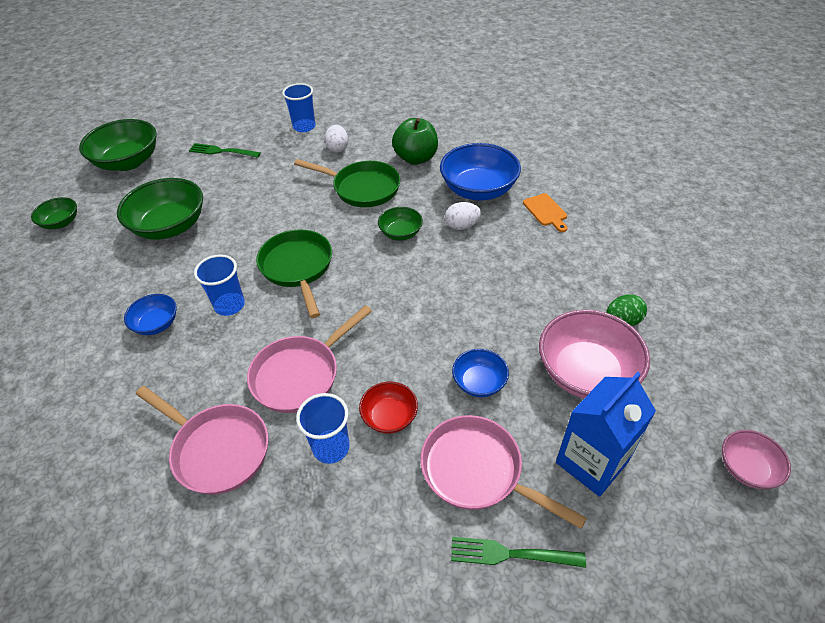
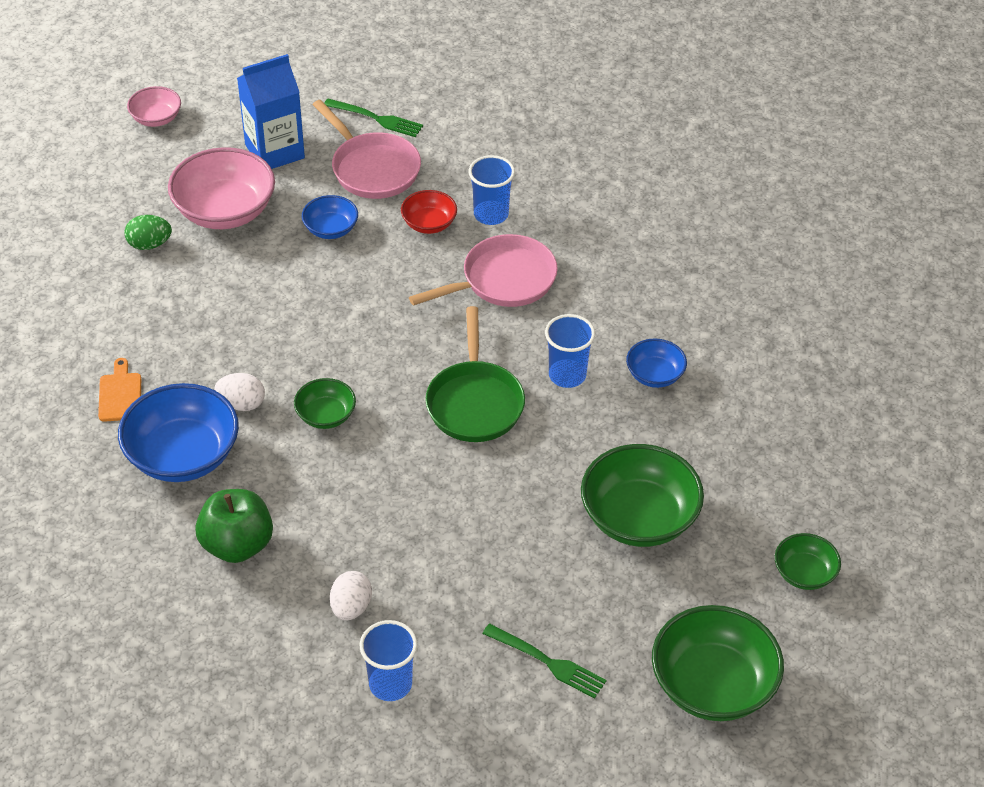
camera: 165 degrees left, 0 degrees up
pink pan [136,386,268,495] -> none
green pan [294,159,401,207] -> none

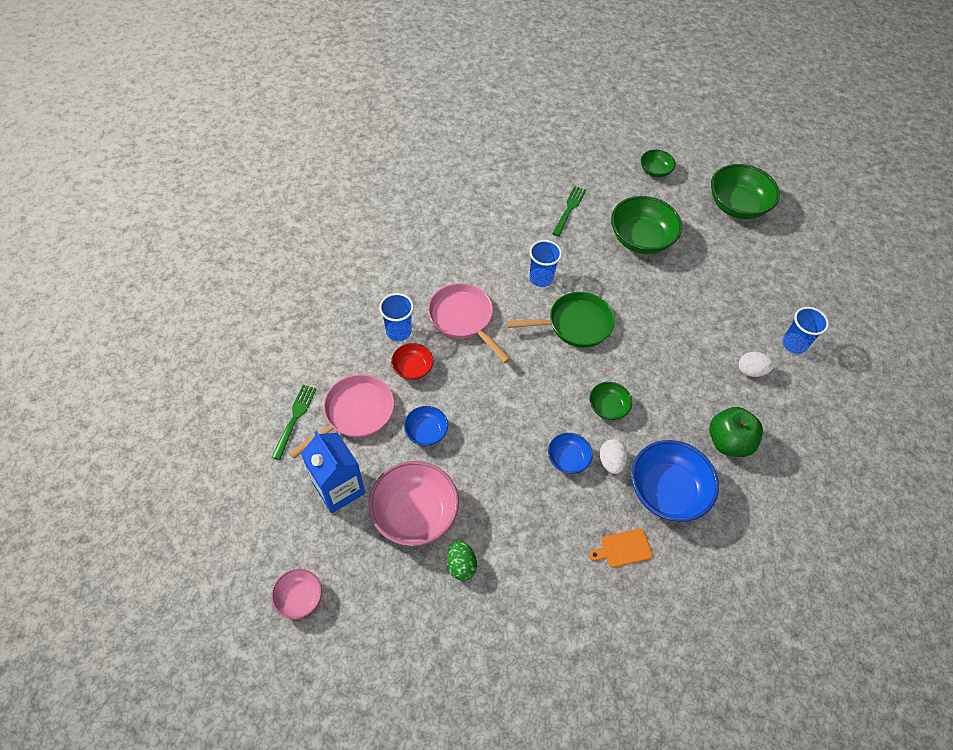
camera: 100 degrees left, 10 degrees up
green fork [482,624,606,699] -> green fork moved to [552,186,586,237]
blue bowl [626,338,687,388] -> blue bowl moved to [548,433,593,474]

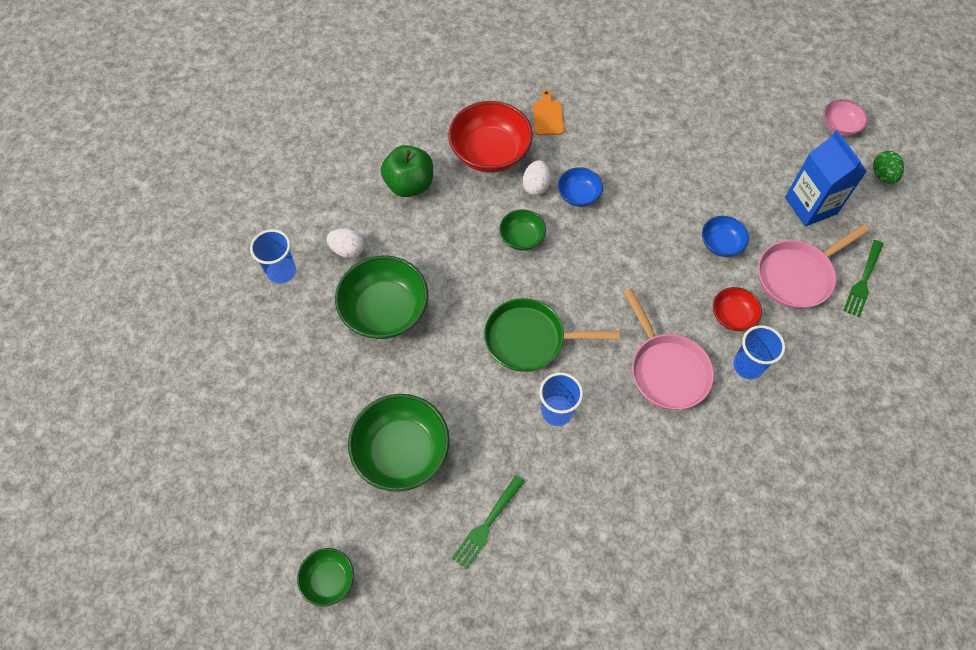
camera: 165 degrees left, 5 degrees up
pink bowl [369,461,459,546] -> none
green egg [447,540,477,581] -> green egg moved to [873,151,904,184]
orange cutting board [589,529,652,567] -> orange cutting board turned 90 degrees counterclockwise [533,89,564,135]
blue bowl [631,440,719,522] -> red bowl [448,101,533,173]
green bowl [711,164,780,219] -> green bowl moved to [335,255,428,339]

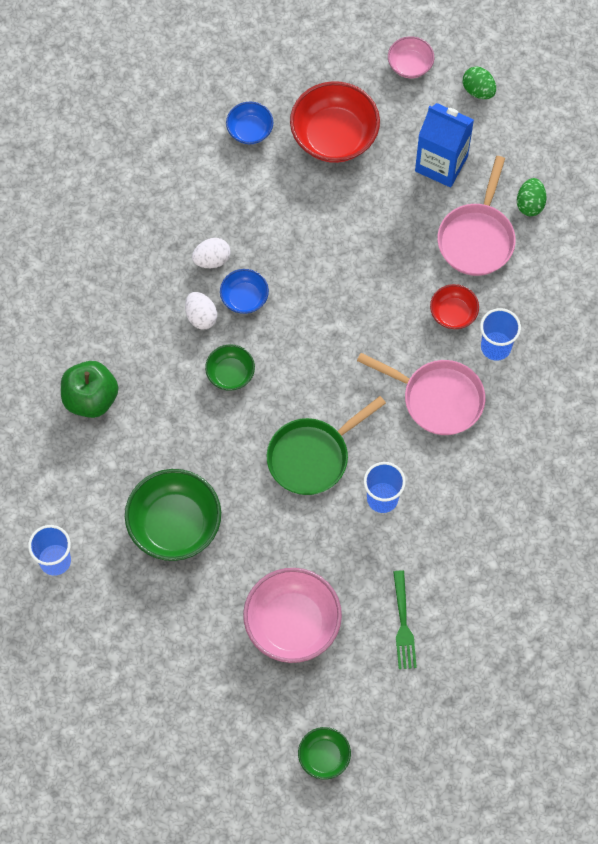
camera: 40 degrees left, 5 degrees up
white egg [326,228,364,258] -> white egg moved to [192,238,231,268]
green bowl [348,394,450,492] -> pink bowl [243,568,342,663]
red bowl [448,101,533,173] -> red bowl moved to [290,81,380,163]
orange cutting board [533,89,564,135] -> none
blue bowl [702,216,749,257] -> blue bowl moved to [226,102,273,144]
green fork [843,240,883,317] -> green egg [517,178,547,216]

